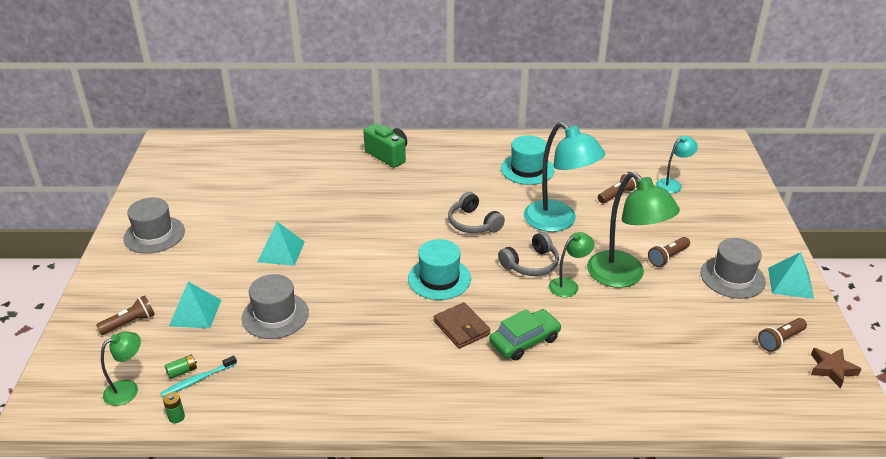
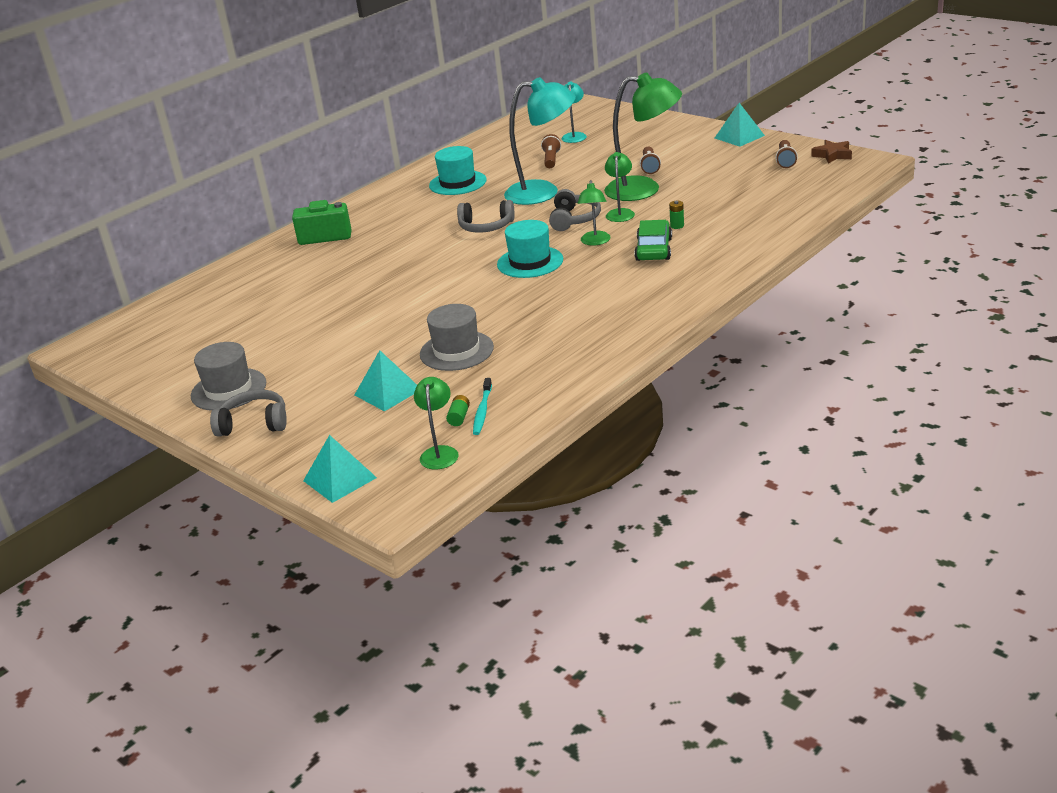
camera: 45 degrees left, 5 degrees down
brown flashlight [96,295,155,335] -> none
green battery [163,392,185,423] -> green battery moved to [669,201,684,229]
turquoise pyramid [258,222,305,266] -> turquoise pyramid moved to [303,435,377,503]
brown wallet [434,302,490,349] -> none
grey hat [701,238,766,299] -> none
none -> grey headphones [210,389,287,437]
none -> green lamp [577,180,611,245]

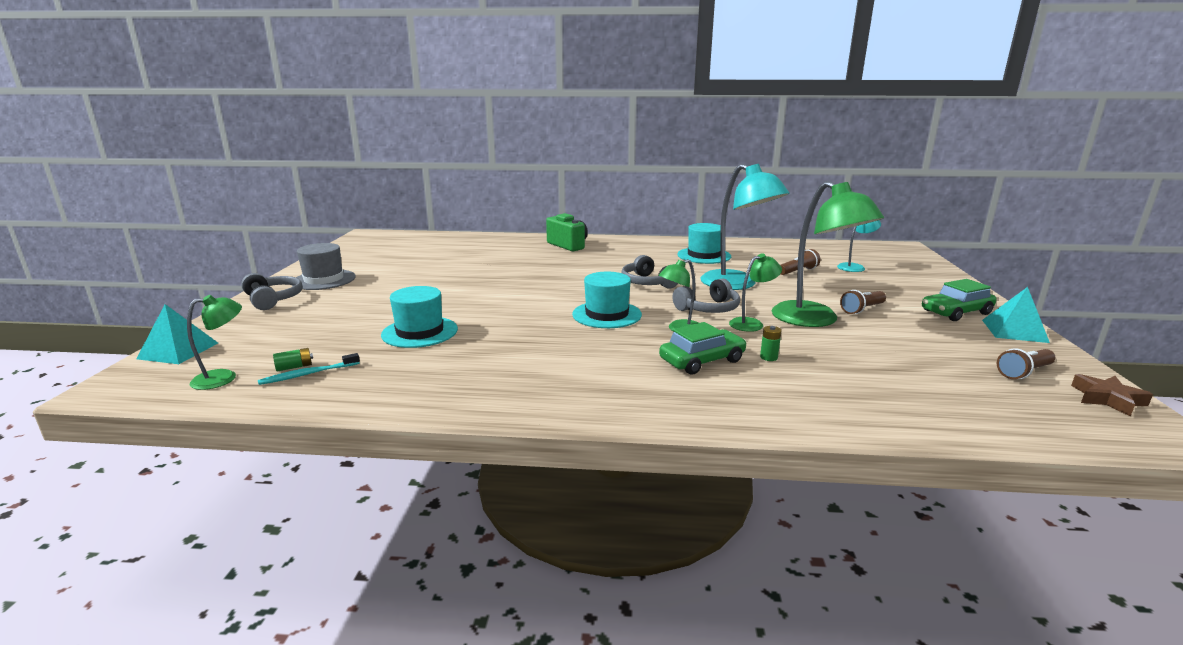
camera: 50 degrees right, 10 degrees down
turquoise pyramid [355,350,417,412] -> none
grey hat [420,304,494,371] -> turquoise hat [381,286,458,348]
none -> green car [922,279,997,321]

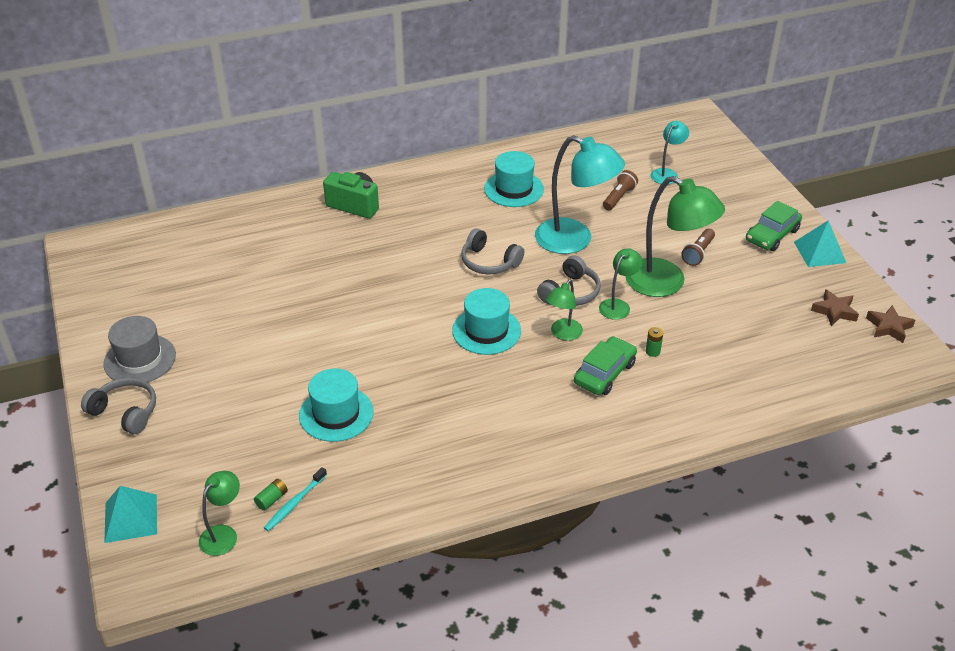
camera: 25 degrees left, 20 degrees up
brown flashlight [997,348,1055,380] -> brown star [811,289,859,326]

